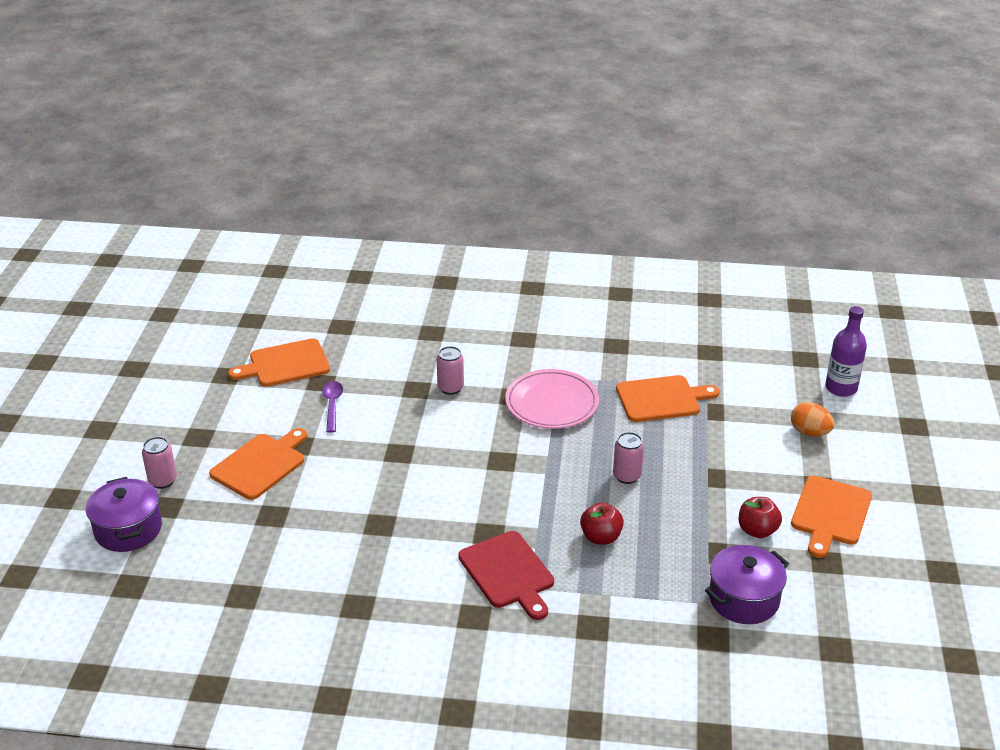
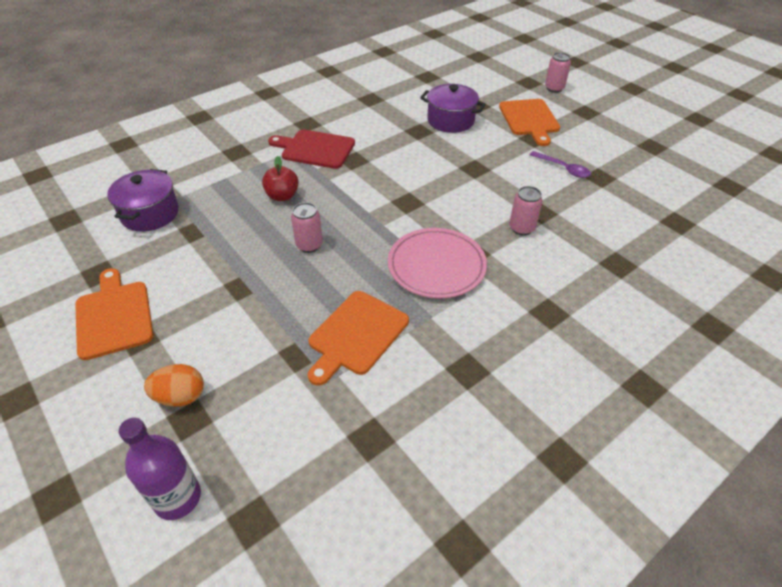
camera: 135 degrees right, 10 degrees up
purple pot [86,477,162,552] -> purple pot moved to [420,84,486,133]
orange cutting board [228,338,330,387] -> none
red apple [739,497,782,538] -> none

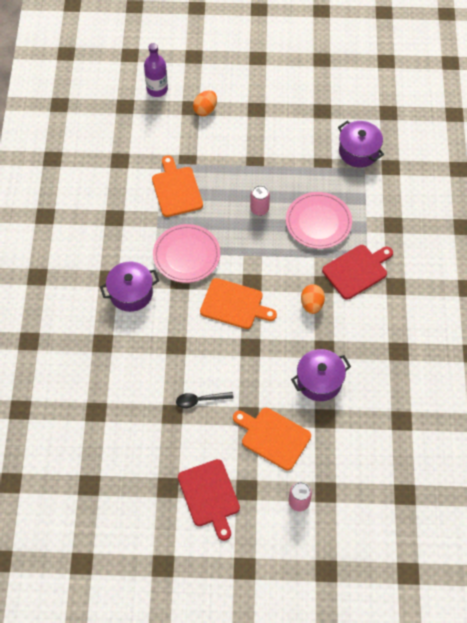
camera: 130 degrees right, 15 degrees up
orange cutting board [75,268,153,360] -> orange cutting board moved to [200,278,277,329]
red apple [262,156,299,201] -> pink plate [286,192,352,249]
pink can [509,186,543,236] -> none
purple spoon [530,151,591,178] -> black spoon [176,392,234,408]
none -> purple pot [100,262,159,312]
none -> red cutting board [178,459,240,541]
none -> orange egg [301,284,325,314]

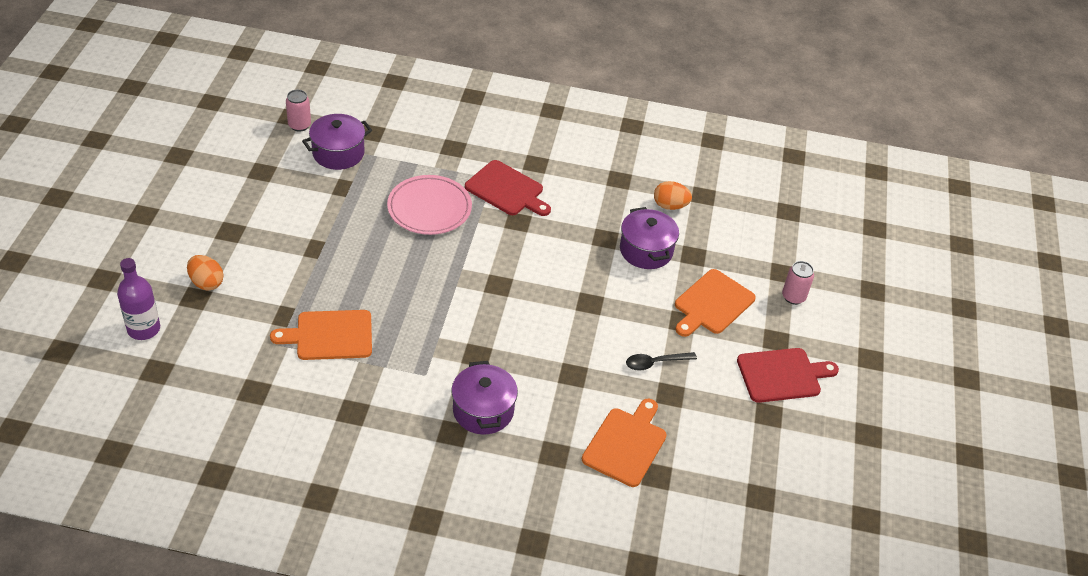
camera: 85 degrees left, 15 degrees down
pink plate [153,224,220,283] -> none
black spoon [176,392,234,408] -> black spoon turned 75 degrees clockwise [626,352,697,371]
orange cutting board [200,278,277,329] -> orange cutting board moved to [582,399,667,487]
pink can [250,185,270,216] -> pink can moved to [286,90,311,132]
orange egg [301,284,325,314] -> orange egg moved to [654,181,692,210]
red cutting board [322,245,393,300] -> red cutting board turned 150 degrees clockwise [465,160,551,216]

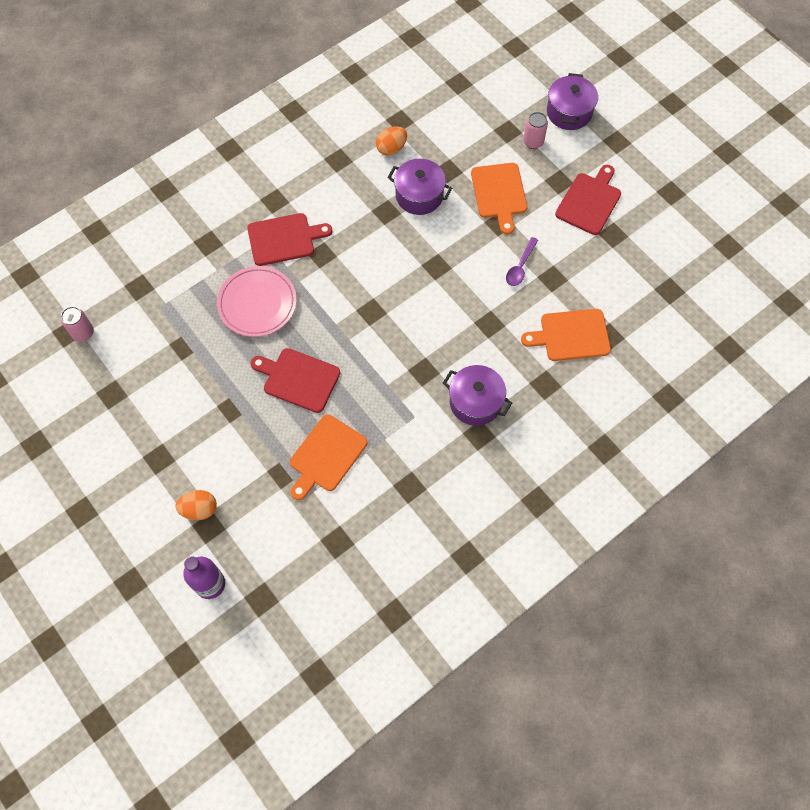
camera: 45 degrees left, 20 degrees up
purple pot [302,114,372,170] -> purple pot moved to [547,73,598,130]
orange cutting board [582,399,667,487] -> orange cutting board turned 75 degrees counterclockwise [521,309,611,361]
black spoon [626,352,697,371] -> purple spoon [506,237,538,286]
none -> red cutting board [251,348,340,413]

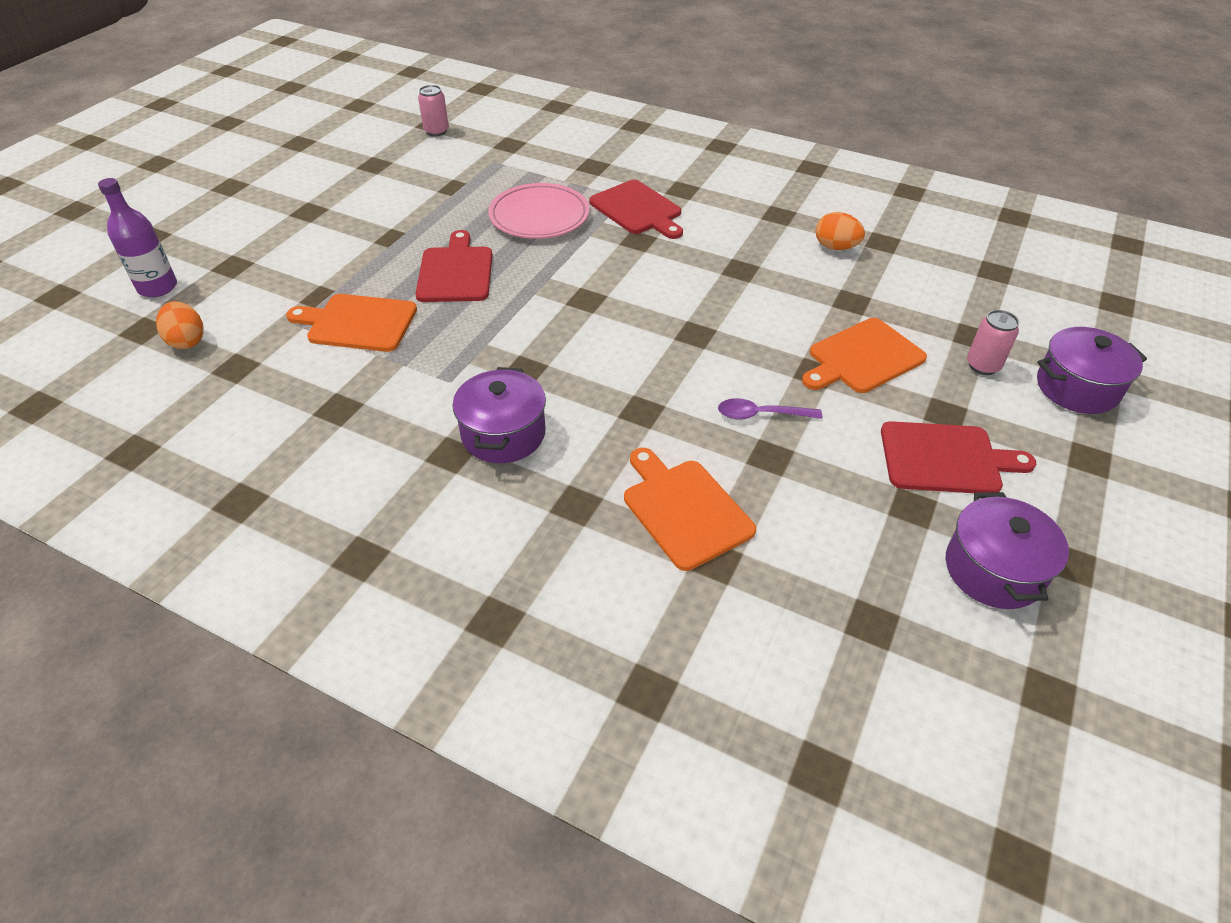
camera: 65 degrees right, 20 degrees down
orange egg [175,490,217,520] -> orange egg moved to [156,301,204,349]
purple pot [387,159,452,215] -> purple pot moved to [946,492,1069,609]

